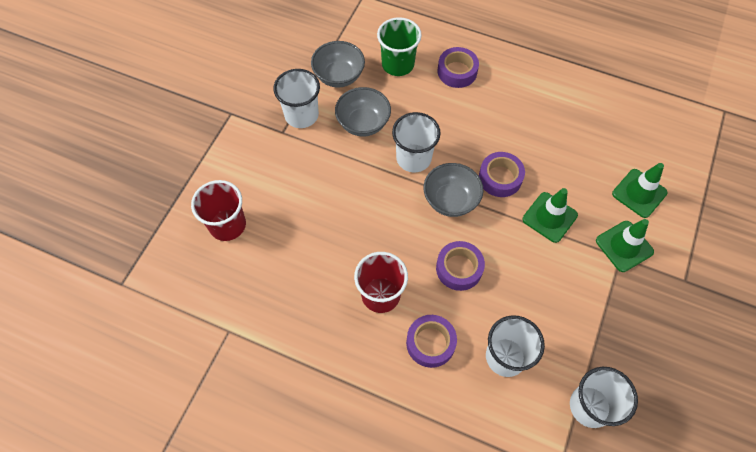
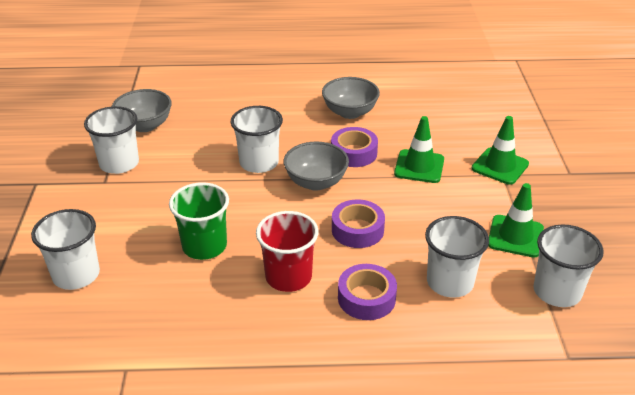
camera: 25 degrees left, 25 degrees down
red cup [191,180,246,241] -> white cup [31,209,100,290]
grey bowl [335,87,391,137] -> grey bowl moved to [322,77,380,119]
green cup [377,17,422,76] -> green cup moved to [169,182,229,260]
purple tape [438,47,479,88] -> none
green traffic cone [612,163,668,218] -> green traffic cone moved to [488,183,544,258]

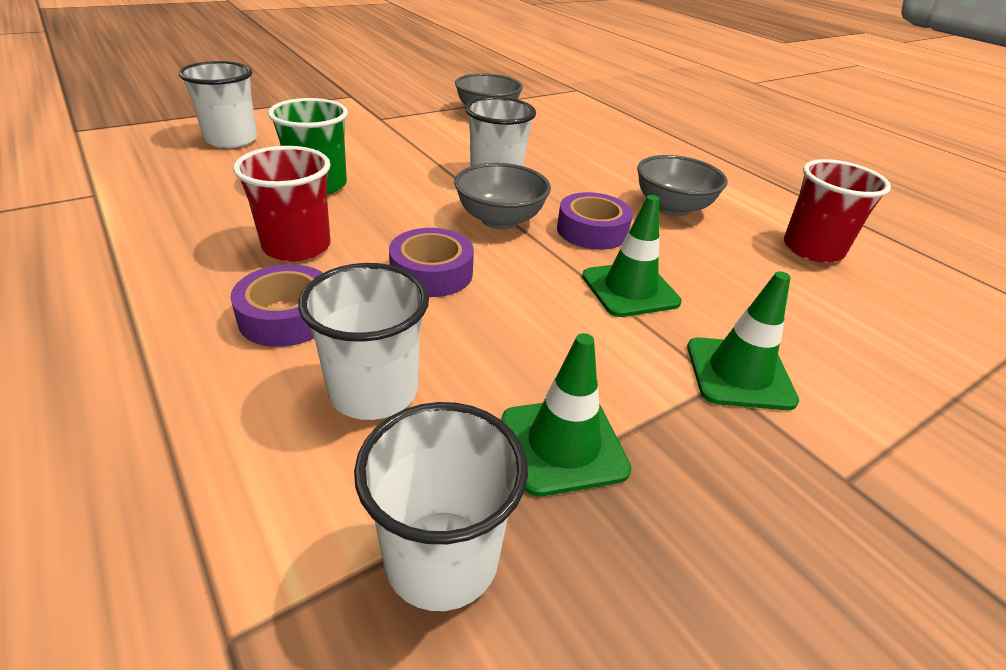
camera: 55 degrees right, 0 degrees up
white cup [84,106,139,174] -> none
none -> red cup [784,159,891,262]

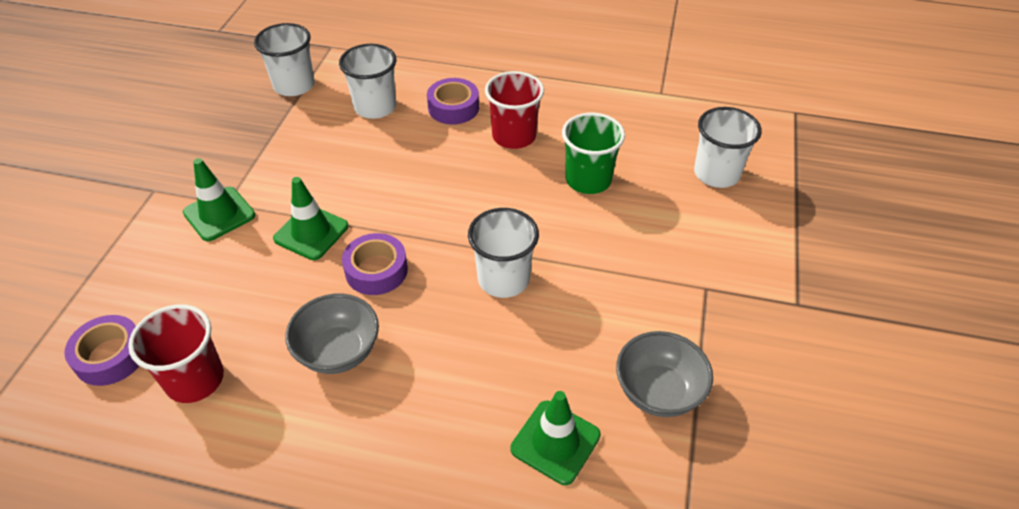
camera: 140 degrees right, 10 degrees up
purple tape [389,228,474,297] -> purple tape moved to [64,315,139,386]
grey bowl [454,163,551,229] -> none
green traffic cone [502,333,632,496] -> green traffic cone moved to [511,391,601,485]

